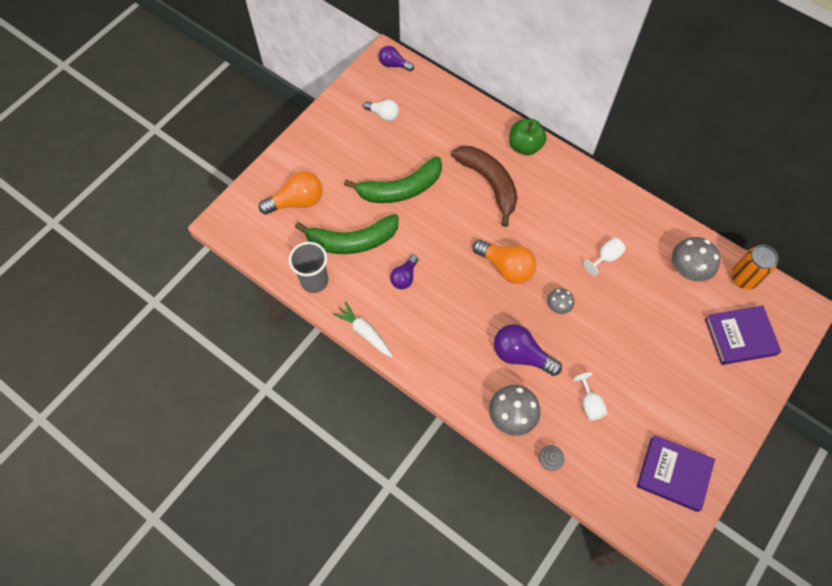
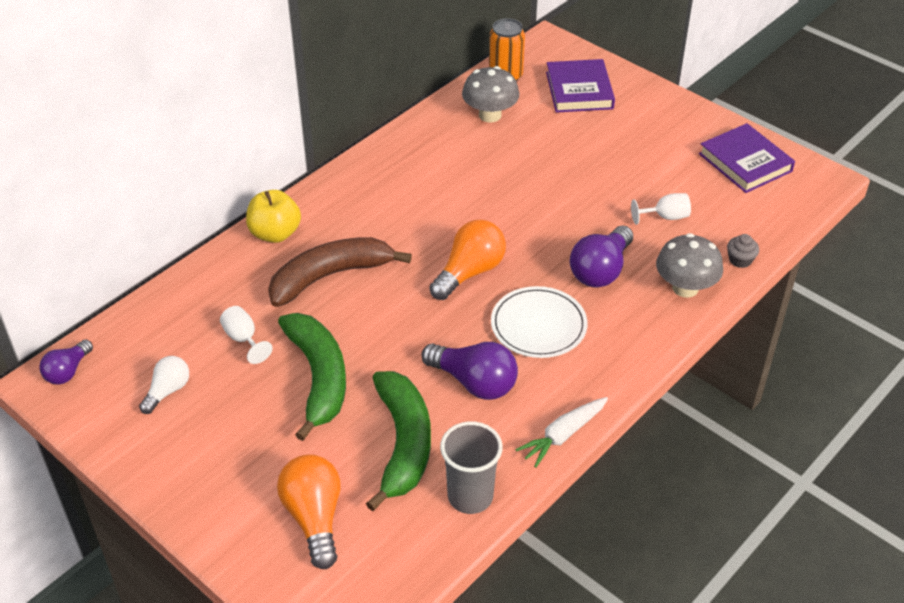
camera: 85 degrees left, 20 degrees down
purple light bulb [390,255,418,289] -> purple light bulb [421,342,518,400], size x1.63
green apple [509,119,547,156] -> yellow apple [246,190,301,243]
grey mushroom [547,288,574,314] -> none
white goblet [584,238,626,276] -> white goblet moved to [220,306,273,364]
purple book [637,435,715,512] -> purple book turned 60 degrees counterclockwise [699,123,795,193]
none -> white plate [491,286,588,358]

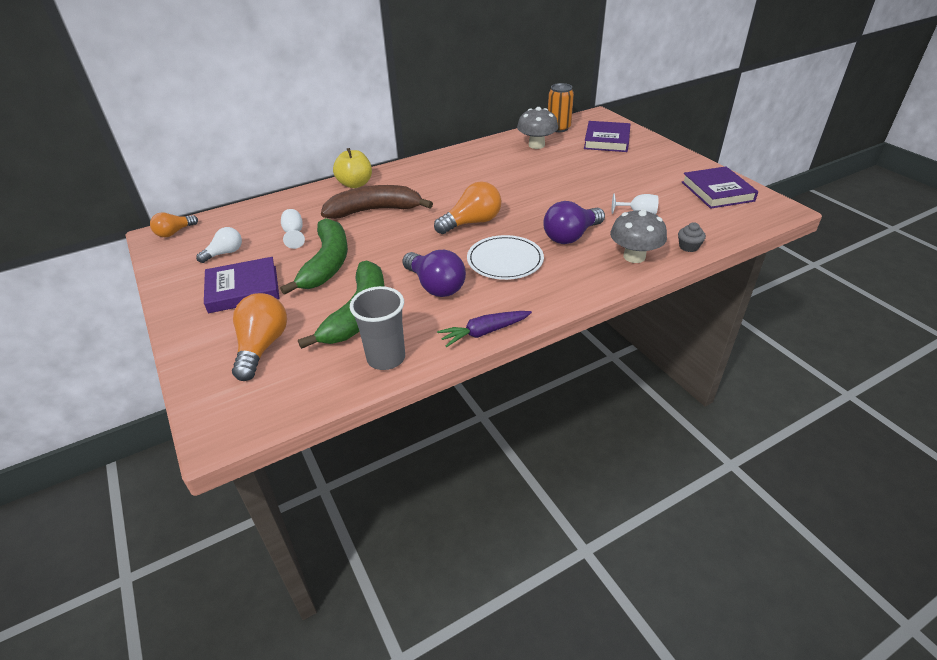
camera: 20 degrees right, 5 degrees down
purple light bulb [39,339,93,385] -> orange light bulb [150,212,198,237]
white carrot [515,397,608,468] -> purple carrot [437,311,532,347]
none -> purple book [204,257,280,313]

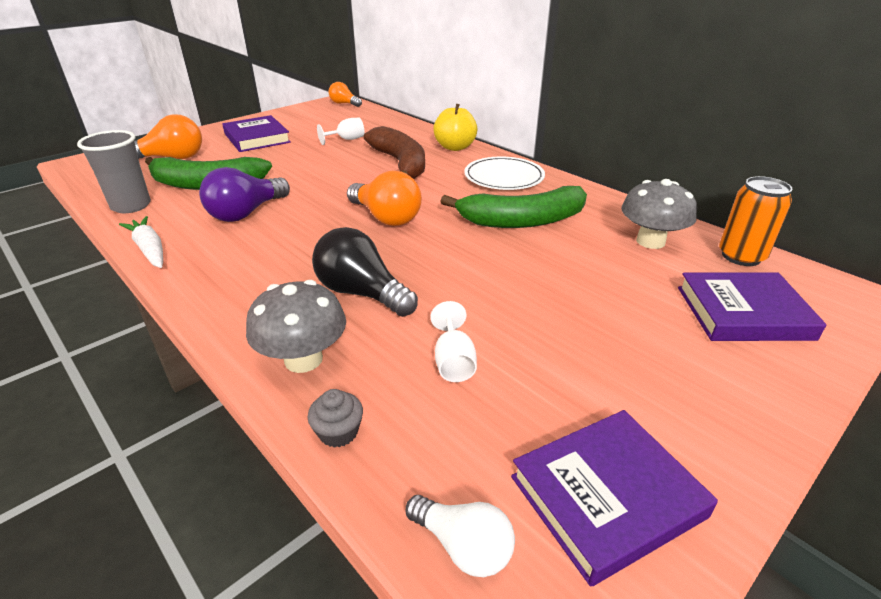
camera: 75 degrees right, 5 degrees down
white light bulb [196,227,242,263] -> white light bulb moved to [406,495,515,577]
green banana [280,218,348,295] -> green banana moved to [440,186,587,228]
purple carrot [437,311,532,347] -> white carrot [119,216,163,268]
white plate [467,235,544,280] -> white plate moved to [464,157,545,190]
purple light bulb [543,201,605,244] -> black light bulb [312,227,418,317]

